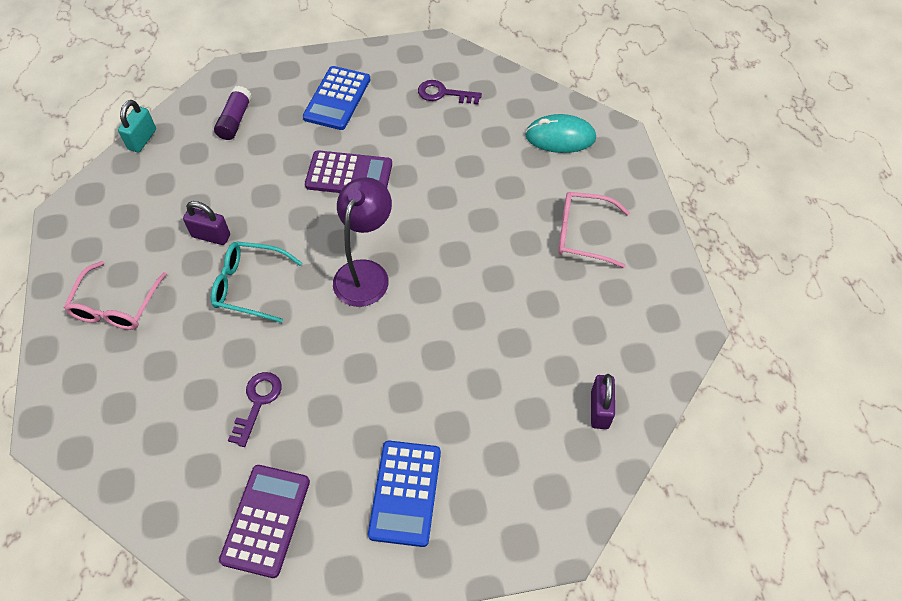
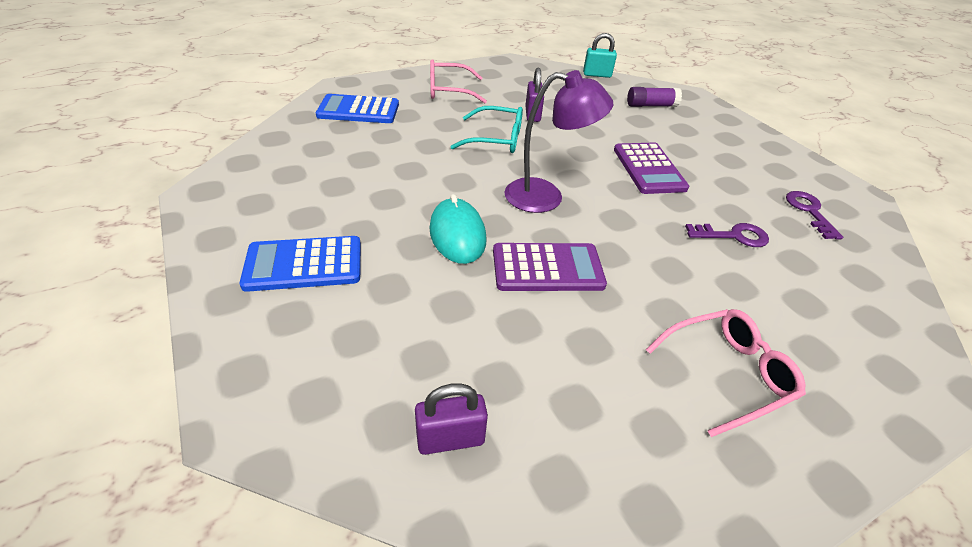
camera: 70 degrees right, 15 degrees down
turquoise glasses [211,241,302,323] -> turquoise glasses turned 105 degrees clockwise [450,106,523,153]
purple calculator [219,465,310,578] -> purple calculator moved to [493,243,607,291]
purple key [228,372,282,447] -> purple key moved to [685,223,769,247]
blue calculator [303,66,370,130] -> blue calculator moved to [316,94,399,123]
turquoise mouse [525,114,596,153] -> turquoise mouse moved to [430,194,486,264]
pink glasses [558,192,630,268] -> pink glasses turned 75 degrees clockwise [646,309,806,437]

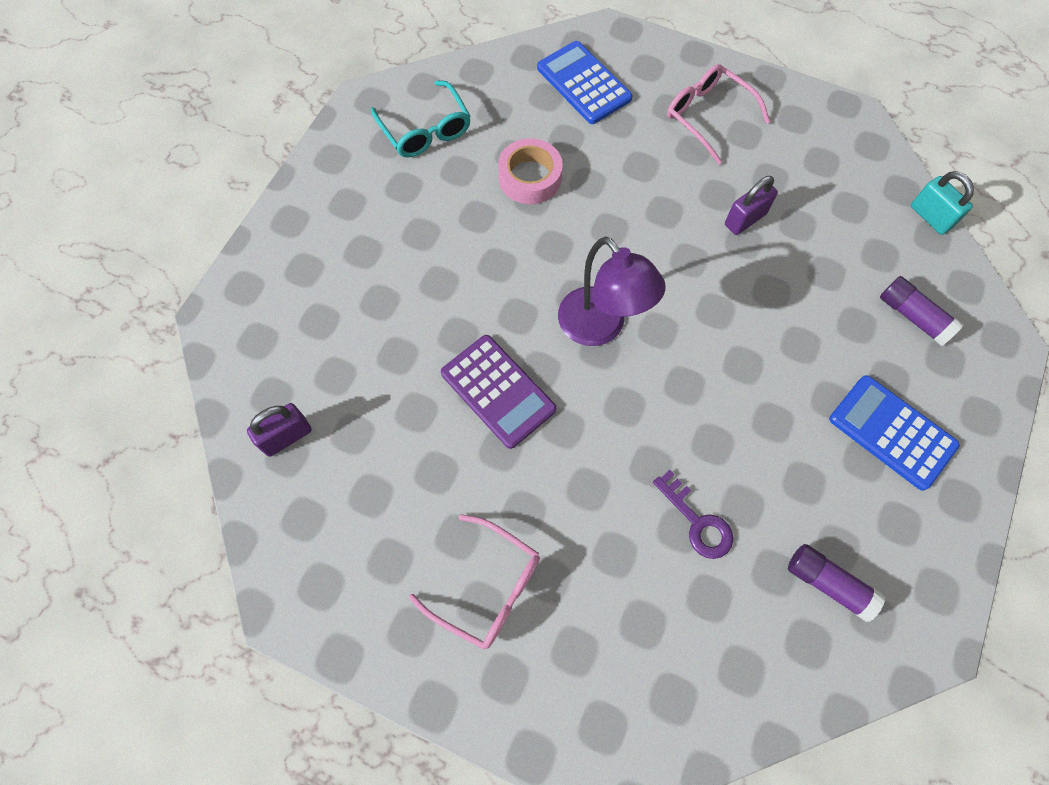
camera: 55 degrees right, 25 degrees up
blue calculator [239,236,361,292] -> blue calculator moved to [829,375,960,491]
purple padlock [415,383,488,455] -> purple padlock turned 75 degrees counterclockwise [247,403,312,457]
turquoise mouse [430,194,486,264] -> none
turquoise glasses [450,106,523,153] -> turquoise glasses moved to [371,80,471,158]
purple calculator [614,143,689,194] -> none
purple key [786,191,843,240] -> purple glue stick [788,544,886,622]
none -> pink tape [498,138,563,204]

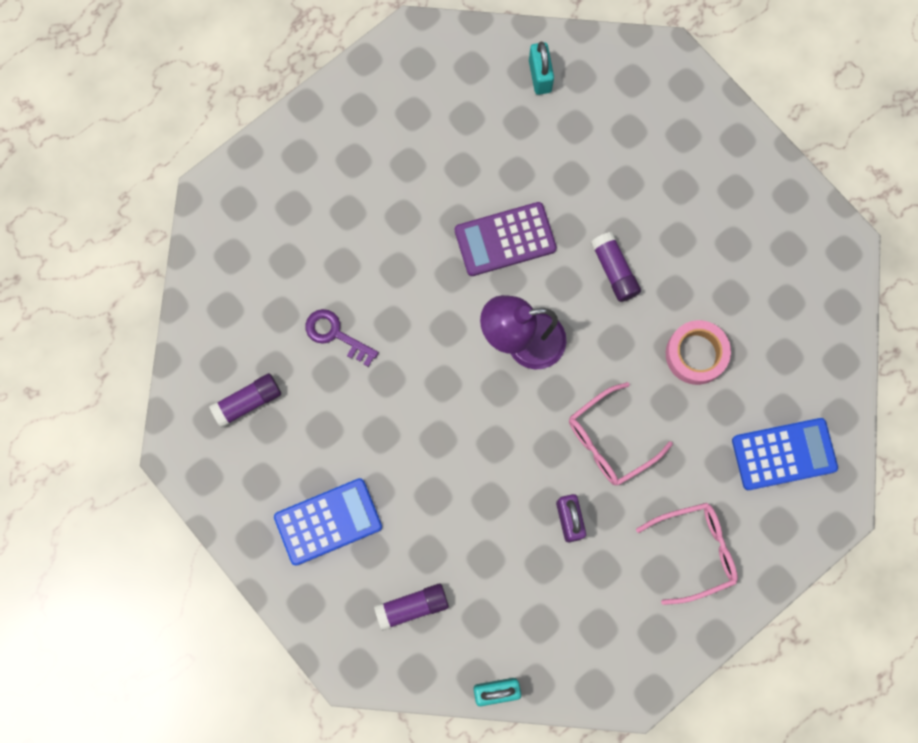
camera: 115 degrees right, 10 degrees up
purple padlock [247,403,312,457] -> turquoise padlock [529,41,554,95]
turquoise glasses [371,80,471,158] -> none
pink glasses [409,515,540,650] -> pink glasses moved to [569,382,673,486]
purple key [653,470,733,559] -> purple key turned 45 degrees clockwise [306,309,379,367]
none -> purple glue stick [591,232,641,302]

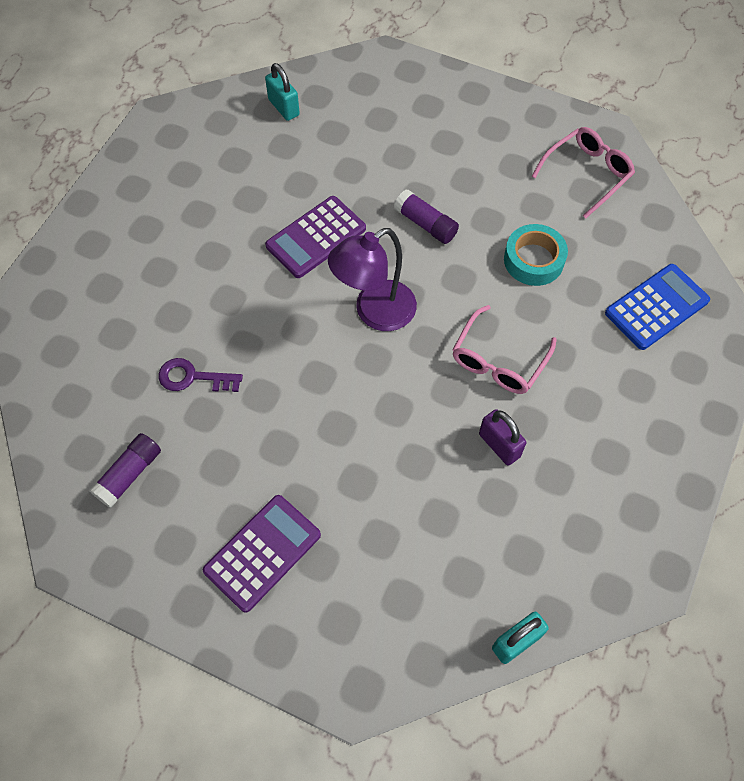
camera: 25 degrees left, 15 degrees down
blue calculator [274,478,382,566] -> purple calculator [203,495,321,613]
purple glue stick [374,584,449,631] -> none
pink glasses [636,503,738,605] -> pink glasses moved to [532,127,635,219]
pink tape [666,320,731,385] -> turquoise tape [504,224,568,286]

